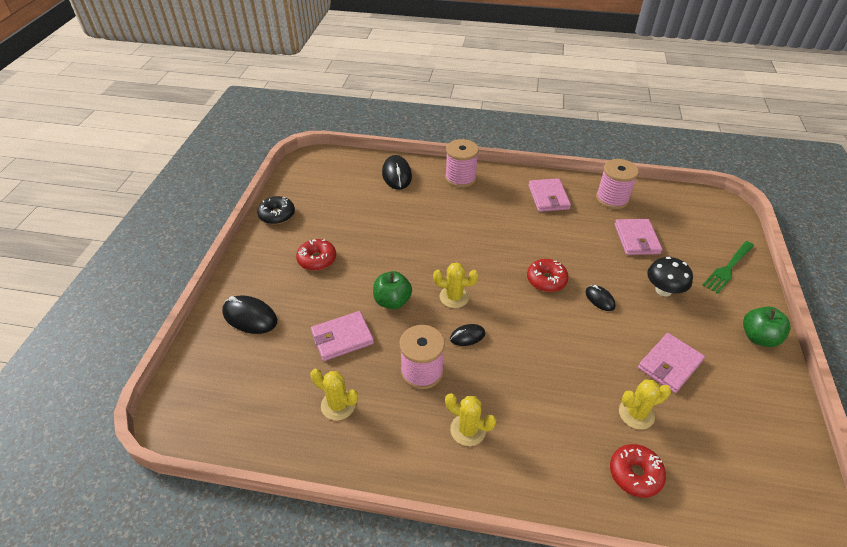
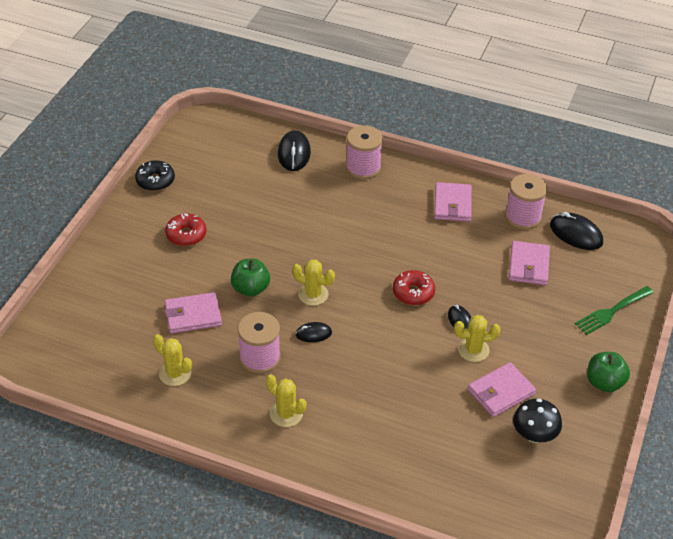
camera: 10 degrees right, 0 degrees up
black mouse [222,296,277,334] -> black mouse moved to [550,212,603,250]
red donut [610,444,666,498] -> none
yellow cactus [619,380,671,430] -> yellow cactus moved to [454,315,500,362]
black mushroom [647,256,693,297] -> black mushroom moved to [513,399,562,443]

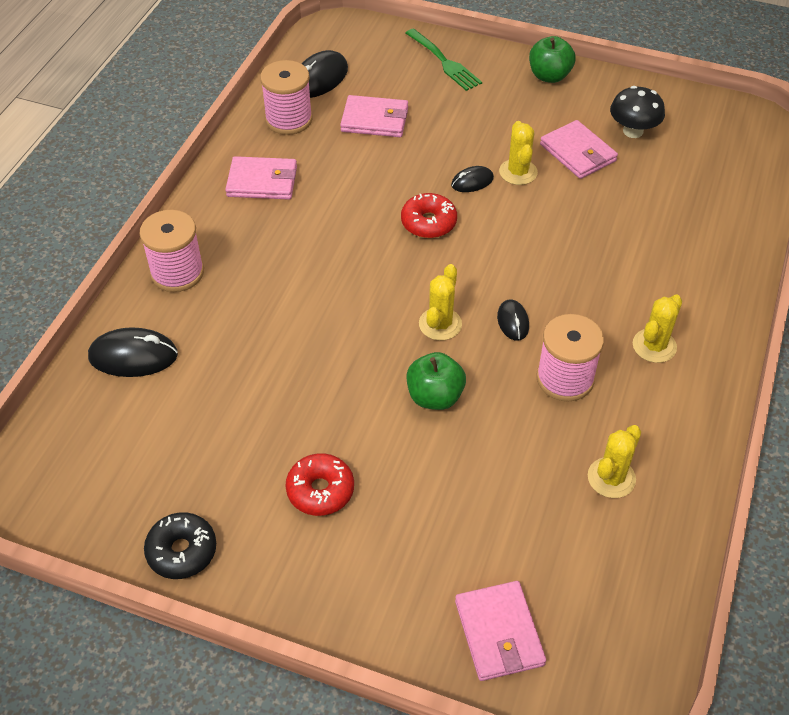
camera: 90 degrees left, 5 degrees up
pink wallet [165,292,222,334] -> pink wallet moved to [455,581,546,681]

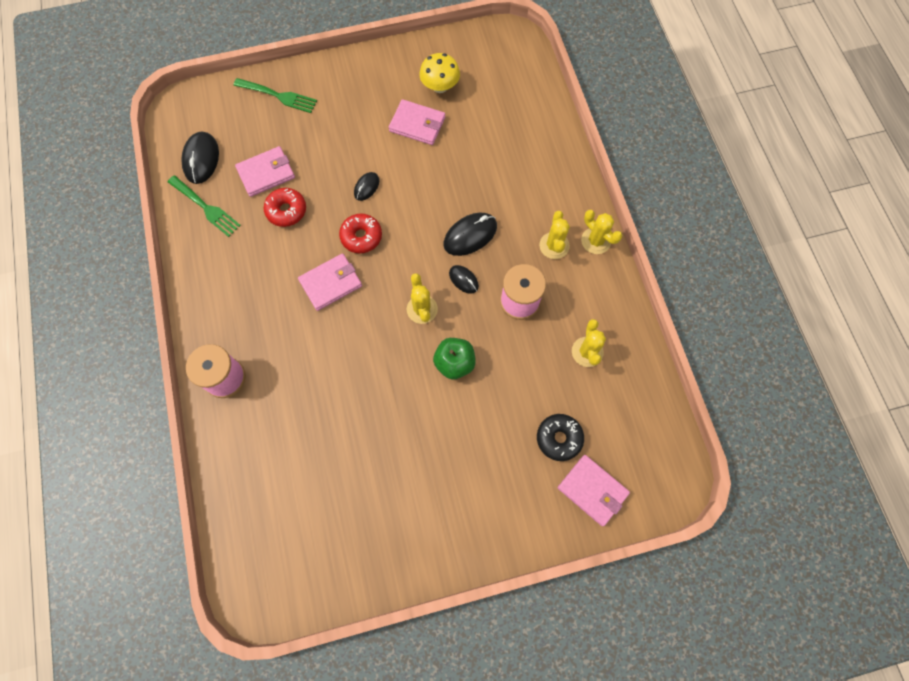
camera: 35 degrees left, 20 degrees up
black mouse [88,327,178,377] -> black mouse moved to [444,213,497,256]
black donut [144,512,216,579] -> black donut moved to [537,414,584,461]
pink wallet [225,156,297,200] -> pink wallet moved to [298,253,362,311]
pink spool [260,60,313,135] -> green fork [168,175,241,237]
red donut [286,453,354,516] -> red donut moved to [264,188,306,227]
yellow cactus [499,121,538,185] -> yellow cactus moved to [581,210,622,254]
green apple [529,36,576,83] -> none
black mushroom [610,86,665,138] -> yellow mushroom [419,53,460,93]

